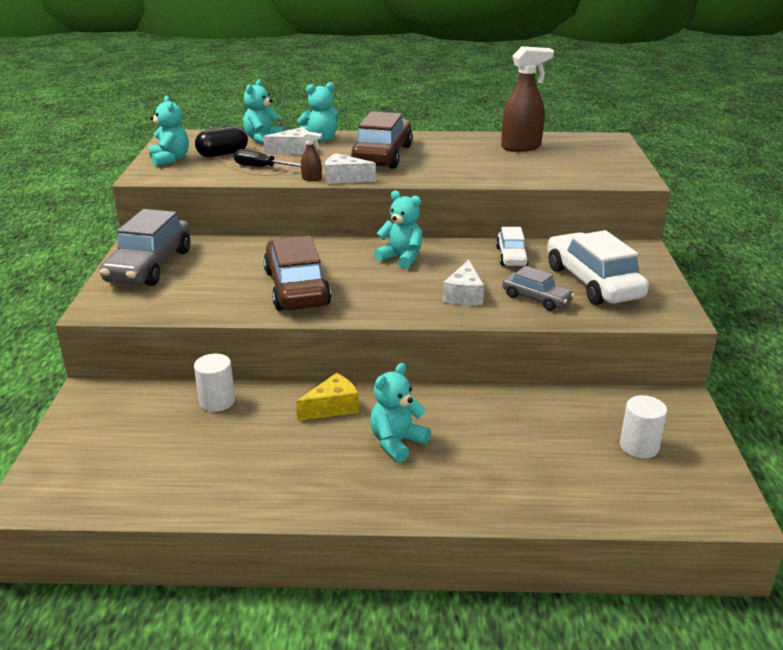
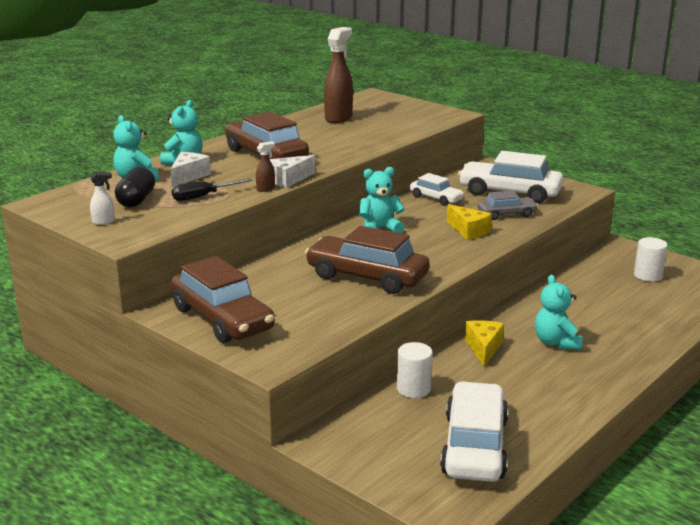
camera: 50 degrees left, 5 degrees down
grey car [100,209,190,286] -> brown car [171,256,275,343]
turquoise teddy bear [149,95,189,166] -> white spray bottle [90,172,115,225]
white cheese [443,260,484,306] -> yellow cheese [446,204,492,240]
none -> white car [440,381,508,482]

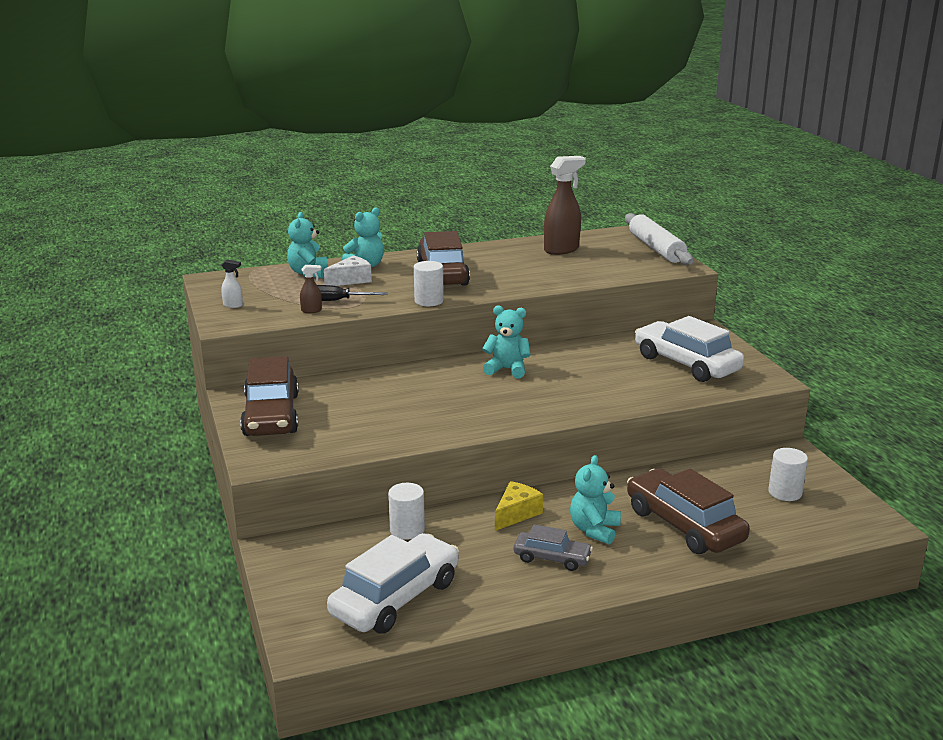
camera: 30 degrees right, 0 degrees up
black capsule [115,167,155,207] -> none
brown spray bottle [256,141,275,192] -> brown spray bottle moved to [300,265,322,313]
white cheese [269,155,315,188] -> white cylinder [414,261,444,306]
brown car [305,226,430,294] -> brown car moved to [627,468,750,554]
white car [410,173,464,206] -> none
yellow cheese [446,204,492,240] -> none
grey car [478,190,538,220] -> grey car moved to [514,524,593,571]
none -> white rolling pin [625,213,693,265]

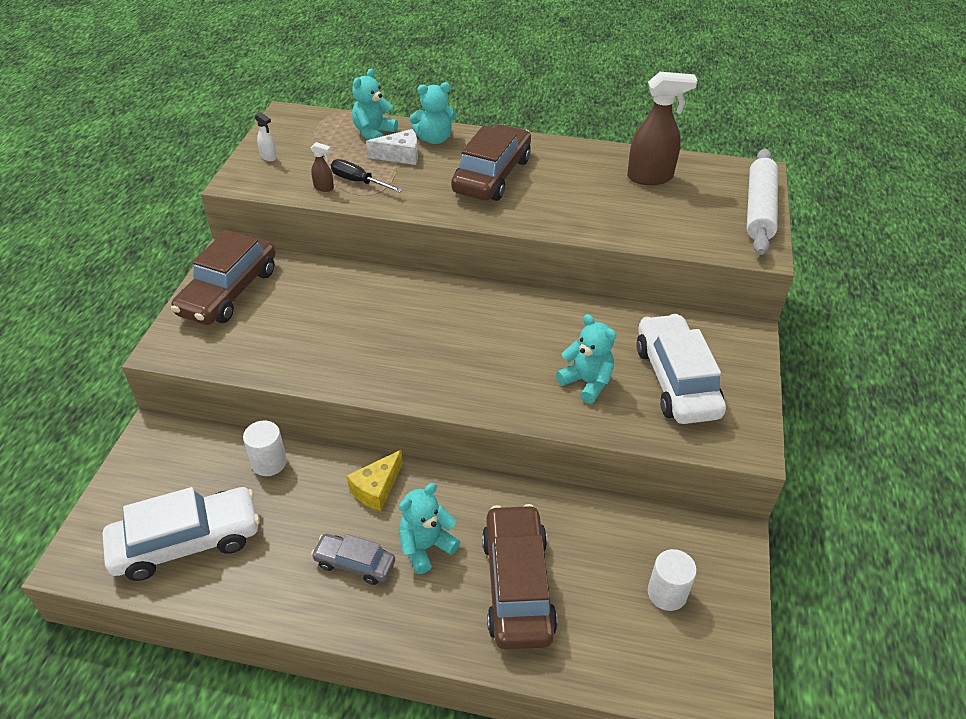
camera: 30 degrees right, 20 degrees up
white cylinder [414,261,444,306] -> none
turquoise teddy bear [482,305,531,378] -> turquoise teddy bear moved to [556,314,617,404]
yellow cheese [495,481,543,531] -> yellow cheese turned 150 degrees clockwise [347,450,403,511]
grey car [514,524,593,571] -> grey car turned 150 degrees clockwise [311,534,395,585]

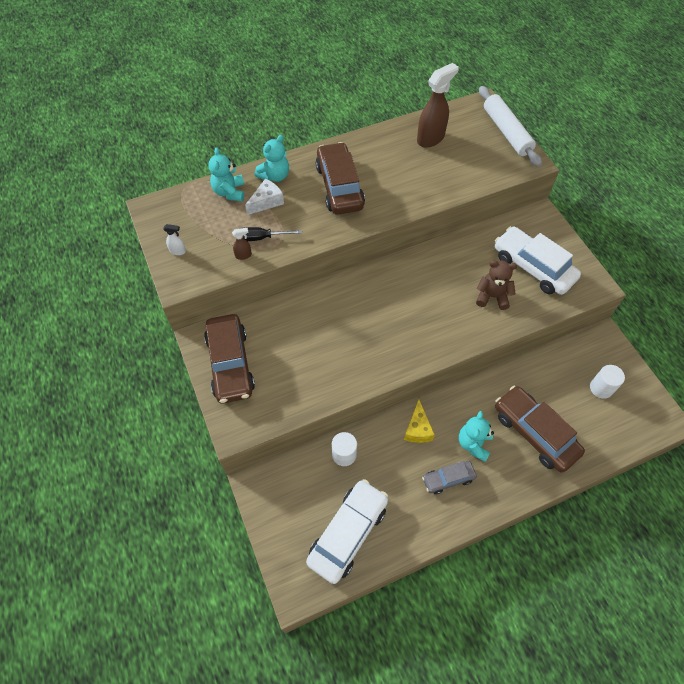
camera: 35 degrees left, 15 degrees up
turquoise teddy bear [556,314,617,404] -> brown teddy bear [476,260,517,310]

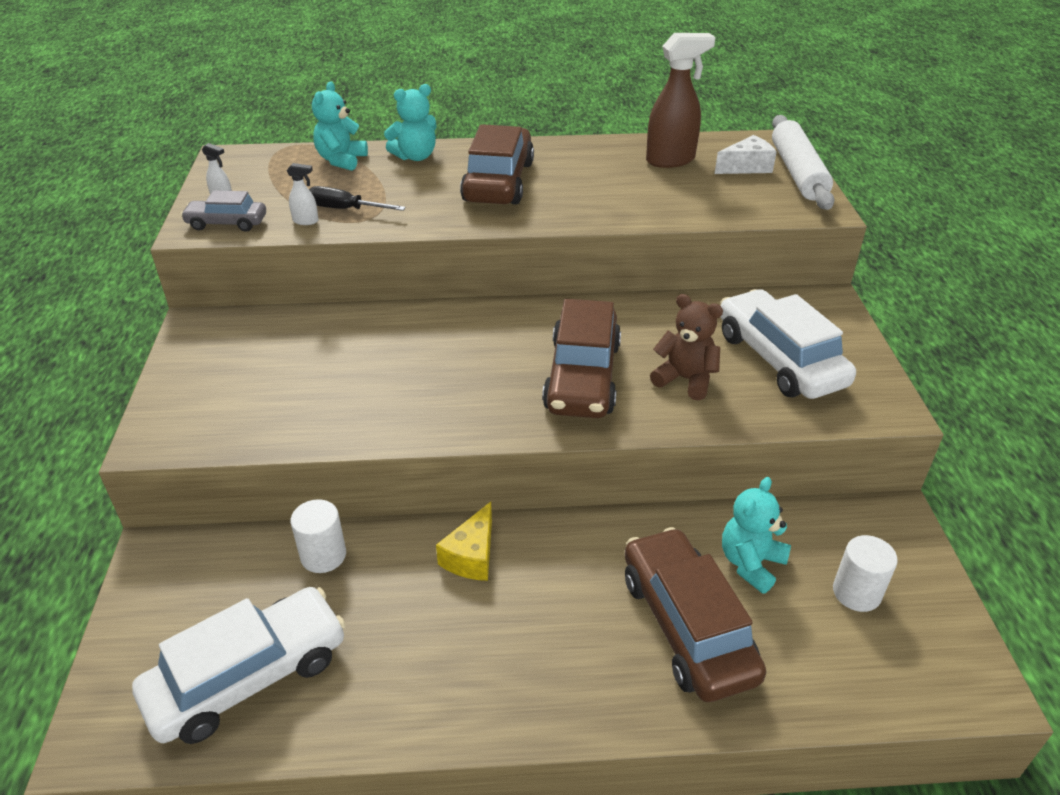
camera: 20 degrees right, 20 degrees down
brown car [204,314,255,403] -> brown car moved to [542,299,621,418]
brown spray bottle [232,228,252,260] -> white spray bottle [287,163,319,225]
white cheese [245,179,284,215] -> white cheese moved to [715,135,777,174]
grey car [422,461,477,494] -> grey car moved to [181,190,266,232]
turquoise teddy bear [459,411,494,462] -> turquoise teddy bear moved to [722,477,791,594]

